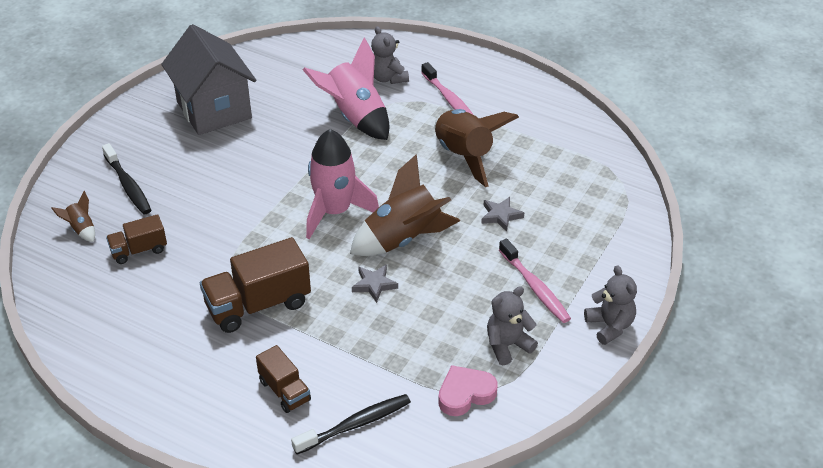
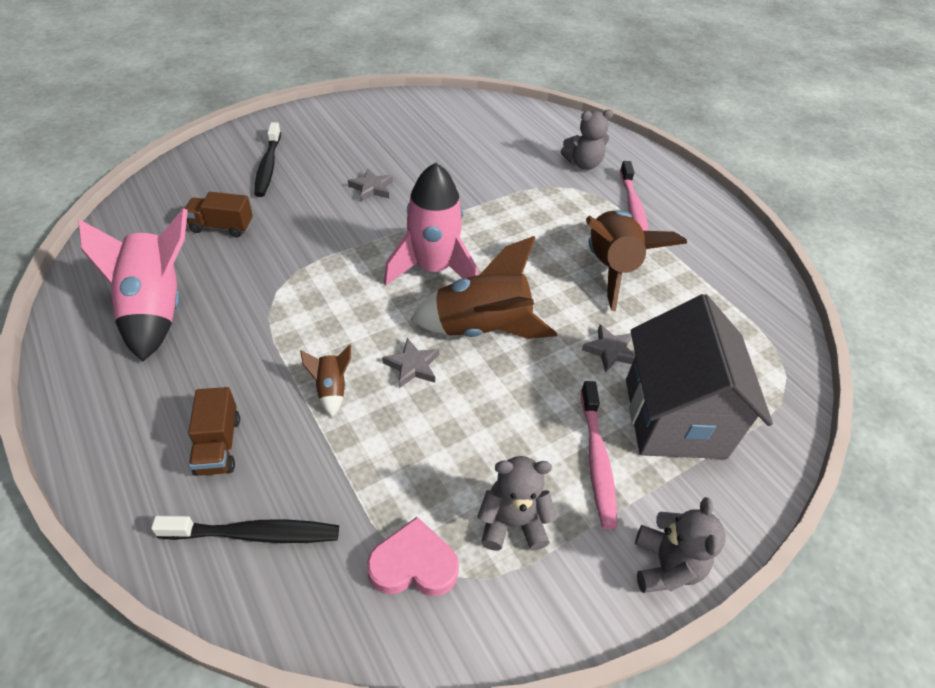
camera: 25 degrees right, 5 degrees up
brown rocket [51,191,95,242] -> brown rocket moved to [300,344,351,417]
grey house [161,24,256,135] -> grey house moved to [626,294,773,459]
brown truck [200,237,311,333] -> none
pink rocket [303,38,390,140] -> pink rocket moved to [78,208,188,361]
grey teddy bear [371,26,409,84] -> grey teddy bear turned 105 degrees counterclockwise [561,109,614,170]
none -> grey star [348,169,393,201]

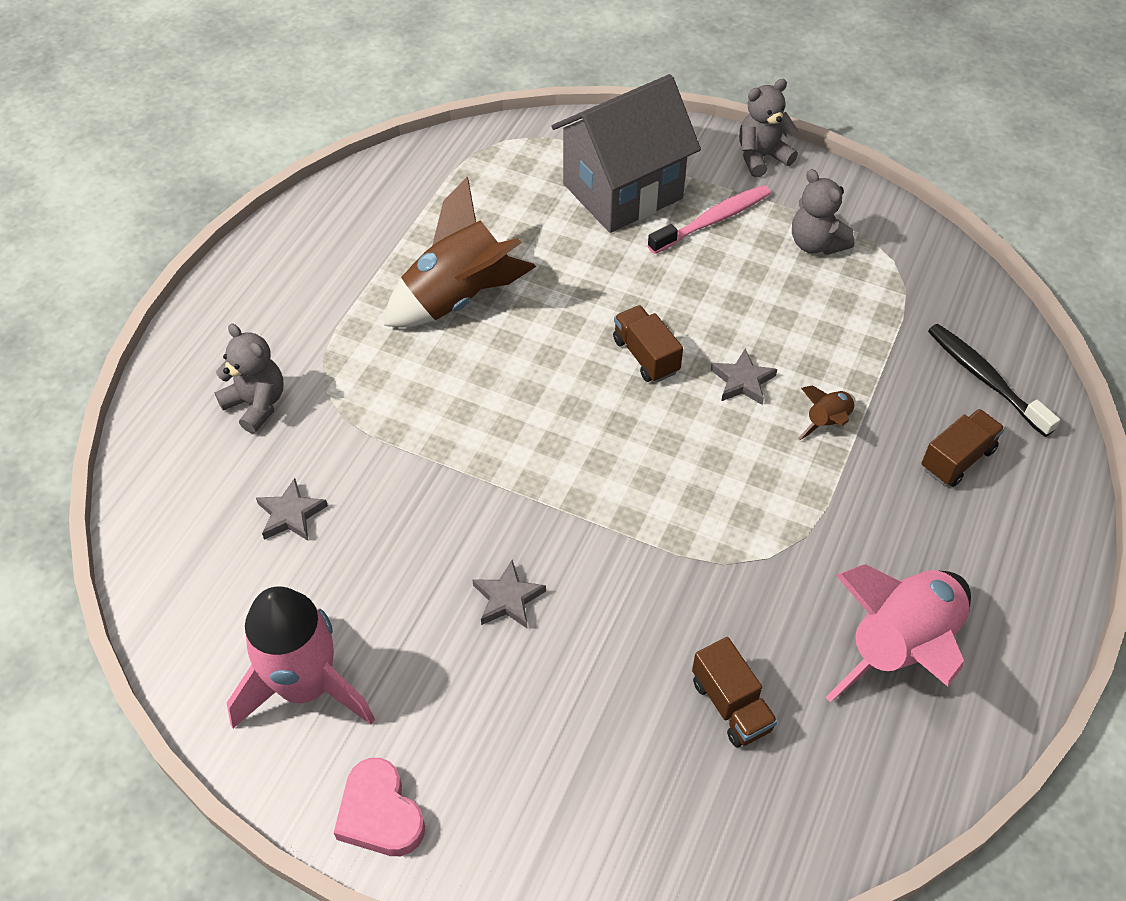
camera: 120 degrees left, 5 degrees up
black toothbrush [254,122,281,197] -> none
pink heart [367,517,459,596] -> pink heart moved to [334,758,425,856]
pink rocket [384,162,478,286] -> pink rocket moved to [227,587,375,728]
brown rocket [411,236,557,339] -> brown truck [613,305,683,382]
grey star [582,325,635,373] -> grey star moved to [256,478,328,540]
pink toothbrush [620,161,648,231] -> none

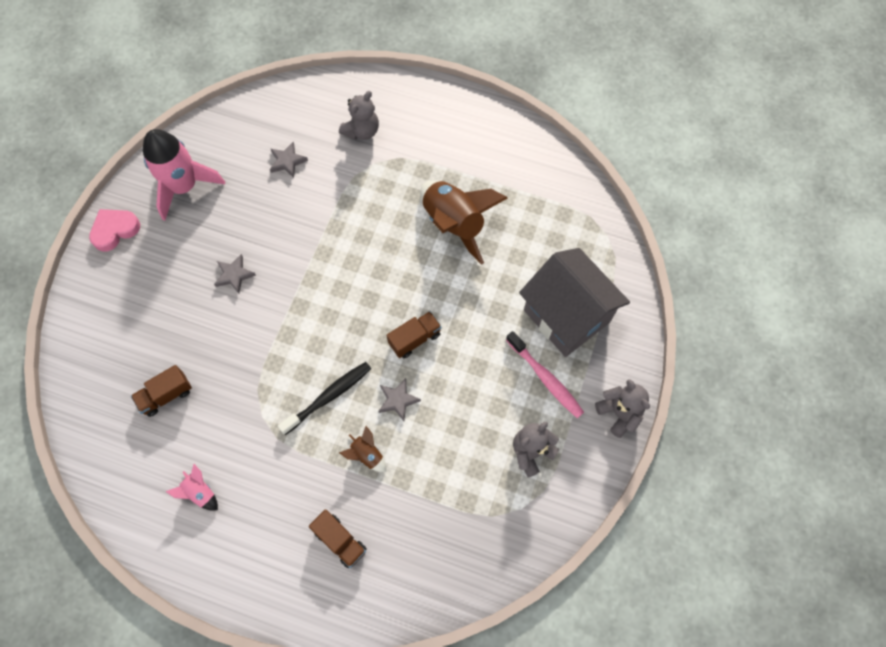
camera: 85 degrees right, 15 degrees up
pink rocket [826,564,971,702] -> pink rocket [165,464,218,511], size x0.45
black toothbrush [928,324,1060,437] -> black toothbrush moved to [278,362,371,435]

